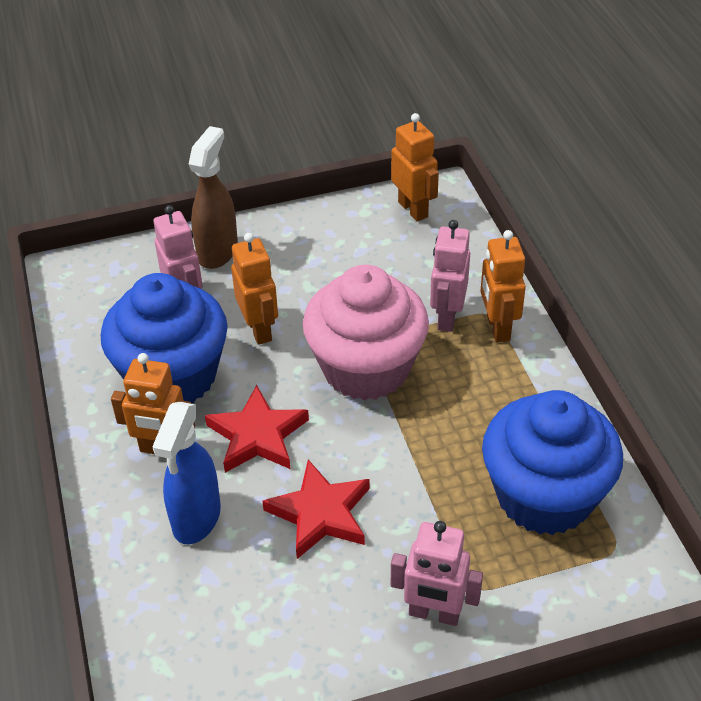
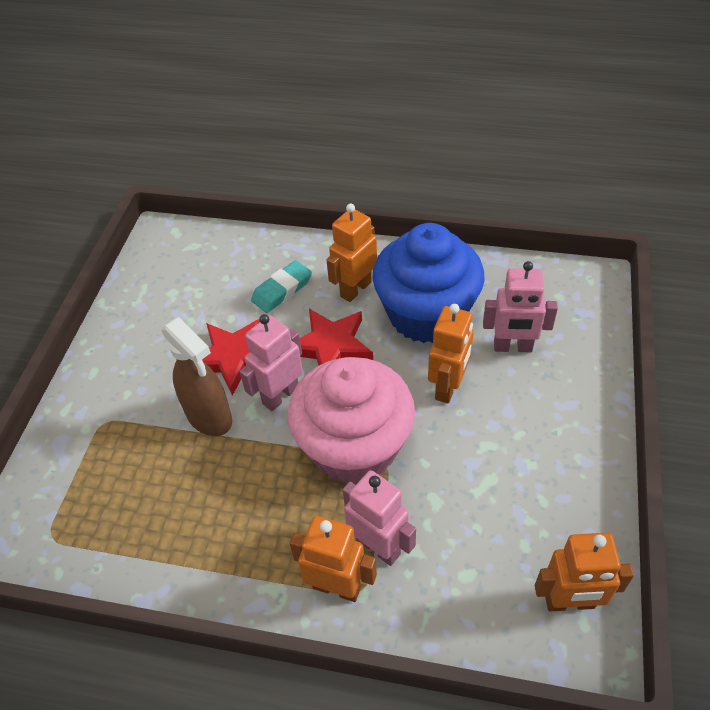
camera: 120 degrees right, 5 degrees up
blue spray bottle [152,402,221,544] -> turquoise eraser [251,260,312,313]
brown spray bottle [189,126,238,269] -> brown spray bottle moved to [161,317,232,436]
orange robot [231,233,278,345] -> orange robot turned 75 degrees counterclockwise [428,304,474,403]
pink robot [391,521,483,626] -> pink robot moved to [240,314,303,411]
blue cupcake [482,390,623,535] -> none

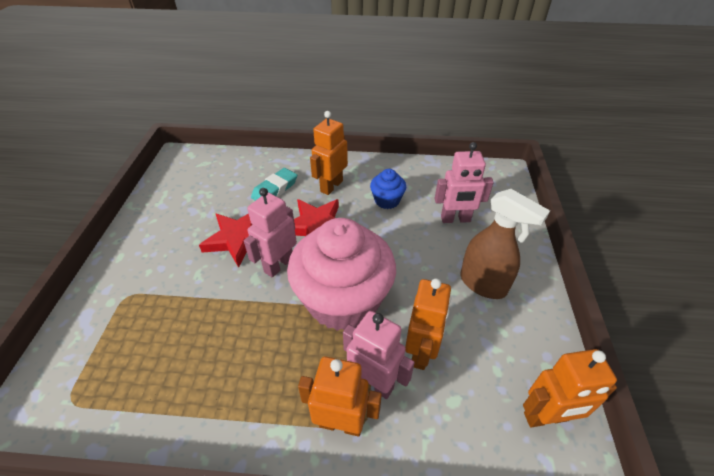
camera: 10 degrees left, 5 degrees down
brown spray bottle [161,317,232,436] -> brown spray bottle moved to [460,189,550,299]
blue cupcake [372,223,485,343] -> blue cupcake [370,169,406,209], size x0.44
orange robot [428,304,474,403] -> orange robot moved to [405,278,451,370]

